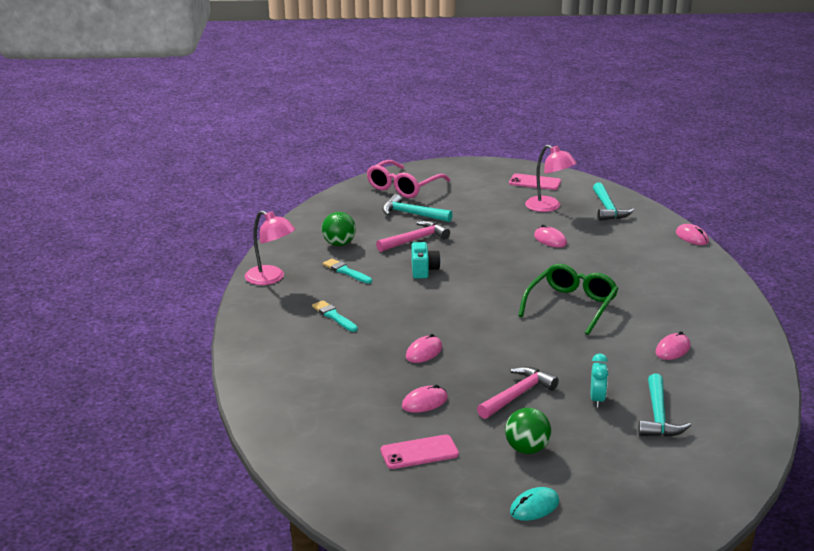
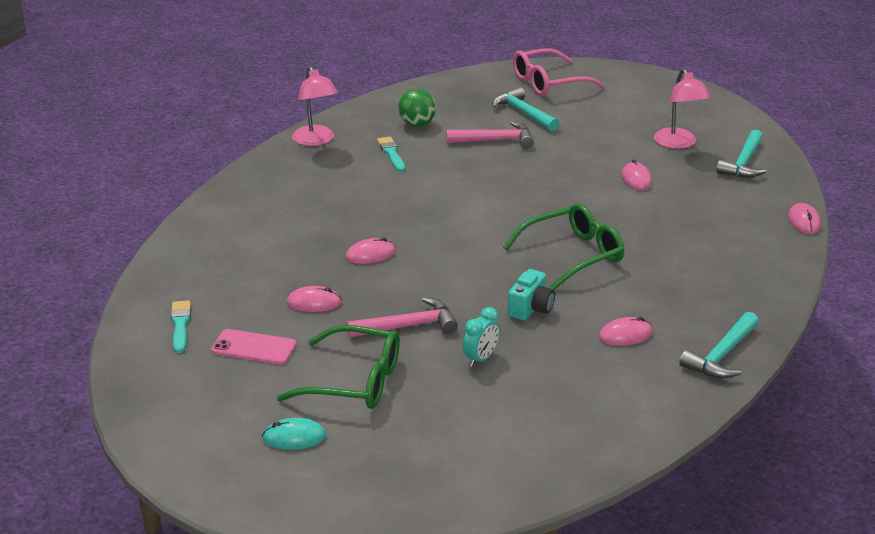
camera: 30 degrees right, 5 degrees up
turquoise brush [312,300,358,332] -> turquoise brush moved to [171,300,191,353]
turquoise camera [412,242,441,279] -> turquoise camera moved to [508,269,555,321]
green ball [505,408,551,454] -> green glasses [277,325,400,409]
pink phone [509,174,561,190] -> none
turquoise hammer [638,373,691,437] -> turquoise hammer moved to [679,312,759,379]

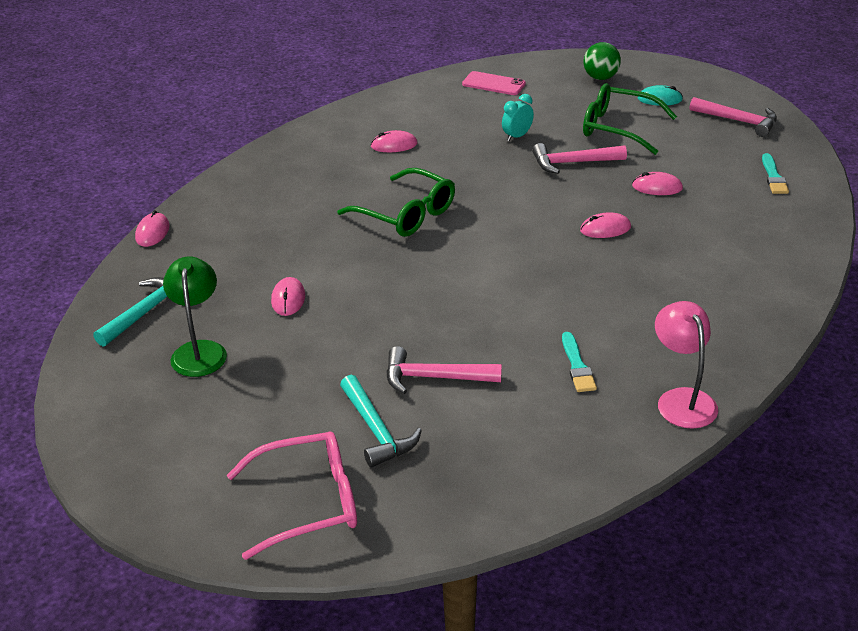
camera: 170 degrees left, 5 degrees up
pink phone [211,329,296,365] -> pink phone moved to [462,71,526,95]
green ball [398,89,436,127] -> green ball moved to [583,42,621,80]
green glasses [503,203,624,290] -> green glasses turned 120 degrees counterclockwise [337,168,455,237]
turquoise camera [508,269,555,321] -> none
pink lamp [654,69,711,149] -> green lamp [163,257,227,377]
turquoise hammer [679,312,759,379] -> none
none -> pink hammer [689,97,777,137]

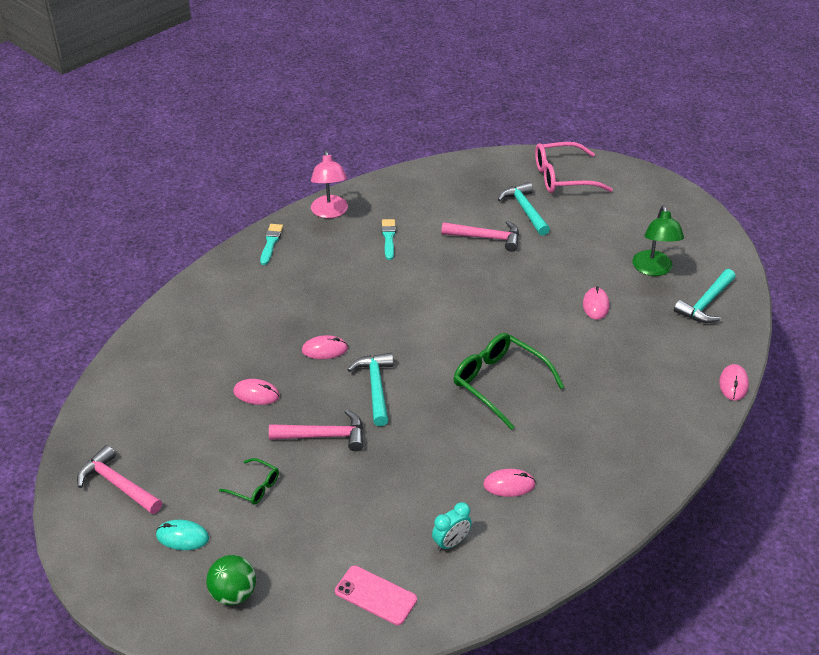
camera: 175 degrees left, 5 degrees up
turquoise clock [502,94,534,141] -> turquoise clock moved to [432,502,472,551]
green glasses [583,83,677,155] -> green glasses [219,458,279,505], size x0.51
turquoise brush [762,153,789,194] -> turquoise brush moved to [260,224,283,265]
none -> turquoise hammer [347,353,394,426]

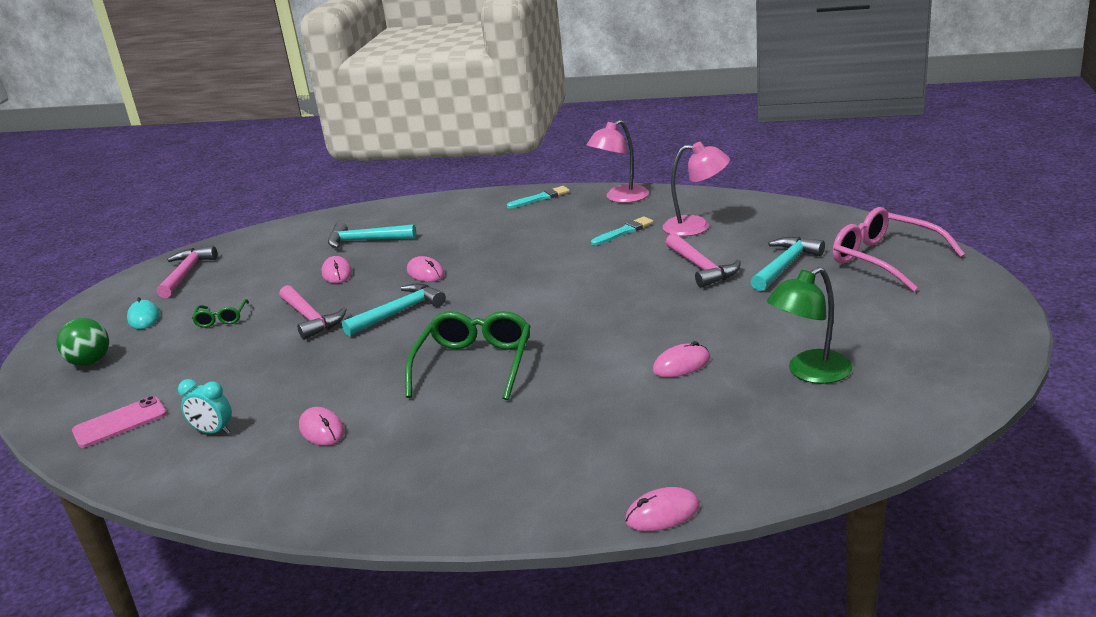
camera: 60 degrees right, 15 degrees down
pink phone [335,566,417,625] -> pink phone turned 60 degrees clockwise [72,396,167,448]
turquoise hammer [674,269,735,323] -> turquoise hammer moved to [328,222,416,248]
none -> pink lamp [663,142,730,236]

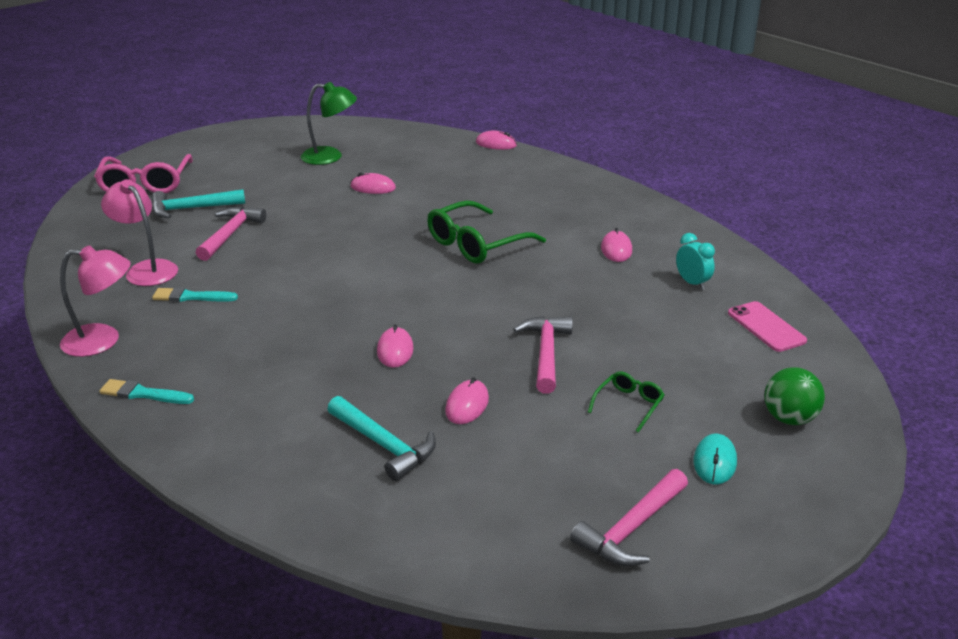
camera: 145 degrees left, 5 degrees up
pink phone [72,396,167,448] -> pink phone turned 60 degrees clockwise [728,301,807,352]
turquoise hammer [342,283,446,336] -> none

